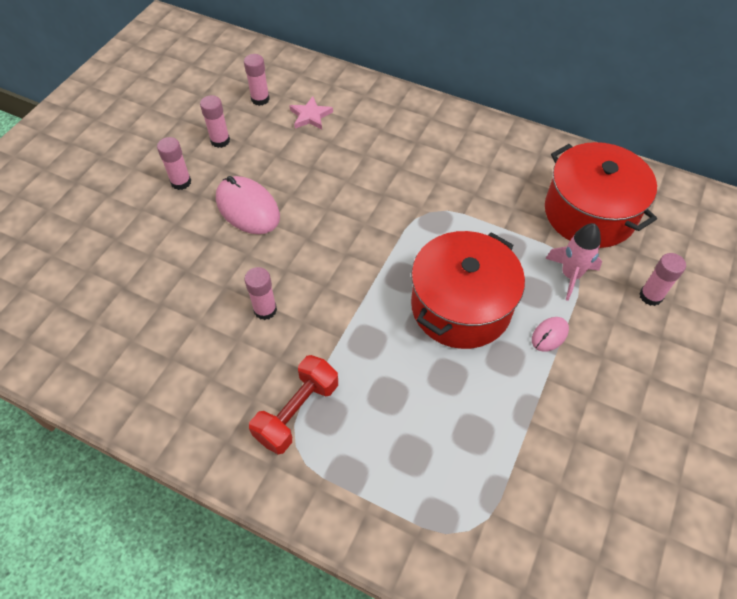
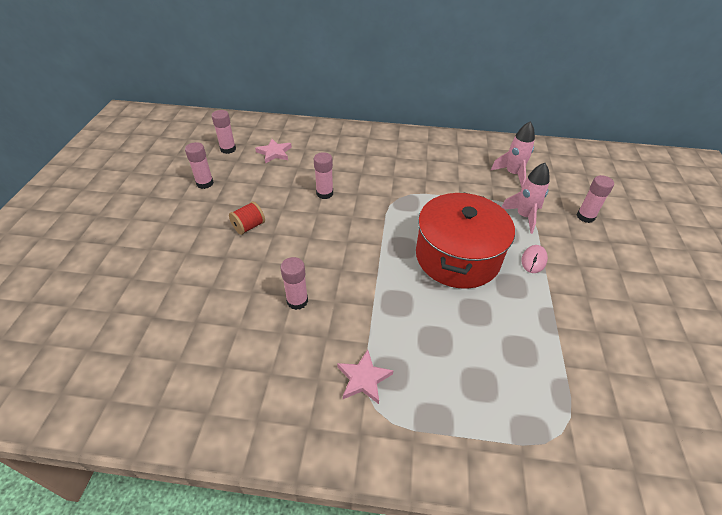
camera: 20 degrees left, 10 degrees down
pink glue stick [157,137,191,190] -> pink glue stick moved to [314,152,333,199]
pink mouse [216,176,280,234] -> red spool [229,201,265,235]
red dumbbell [249,355,338,454] -> pink star [337,349,394,404]
red pot [545,142,657,248] -> pink rocket [491,121,535,187]

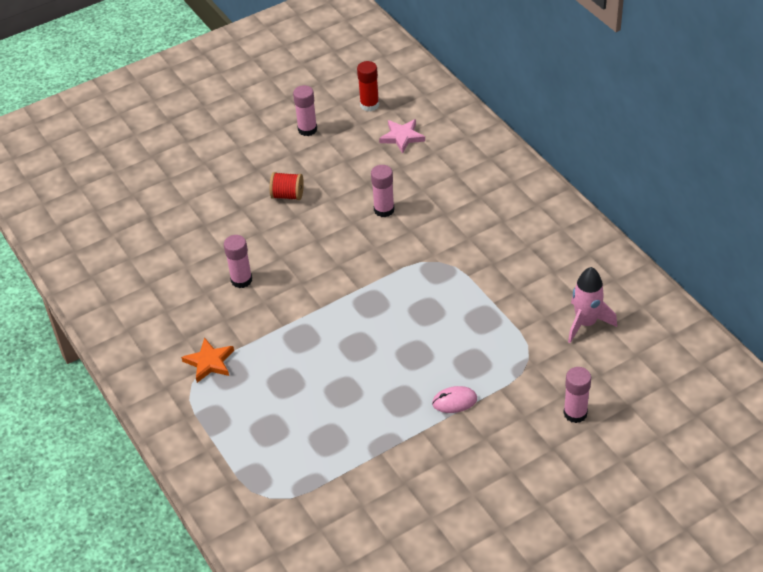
camera: 55 degrees right, 0 degrees up
pink glue stick [211,110,236,154] -> red glue stick [357,61,379,112]
pink star [337,349,394,404] -> orange star [181,337,234,383]
red pot [416,193,515,289] -> none
pink rocket [502,163,550,234] -> none

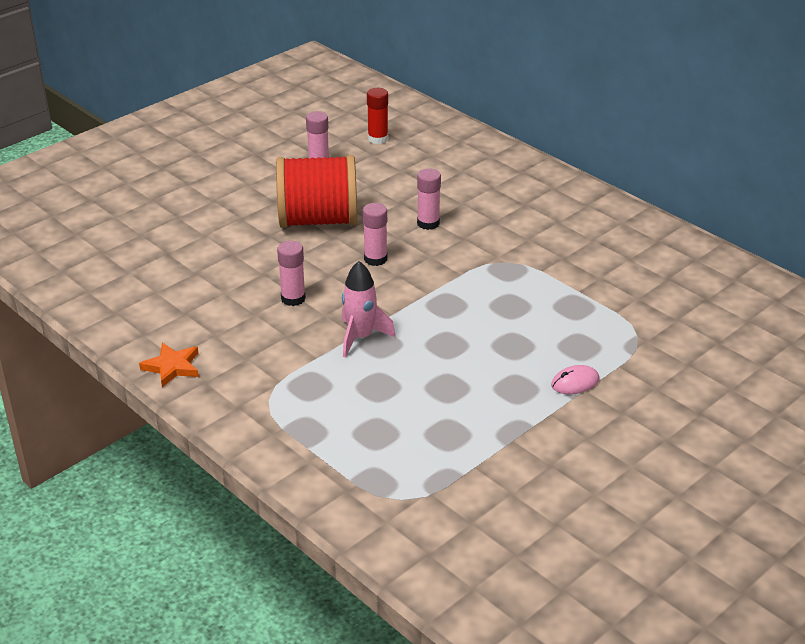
camera: 15 degrees left, 10 degrees down
orange star [181,337,234,383] -> orange star moved to [139,343,199,387]
red spool [270,172,304,200] -> red spool [276,155,357,228], size x2.36
pink star [379,119,425,153] -> none
pink glue stick [563,367,591,423] -> pink glue stick moved to [363,203,387,266]
pink rocket [568,267,617,343] -> pink rocket moved to [342,261,396,358]

